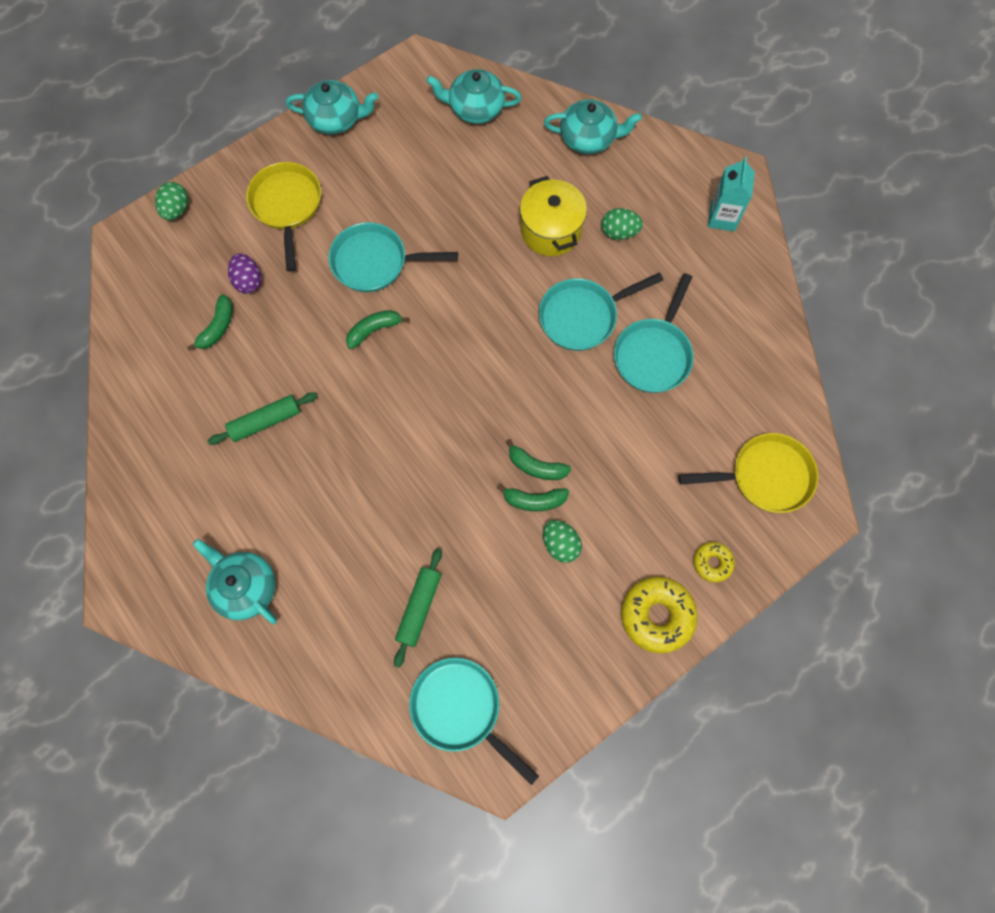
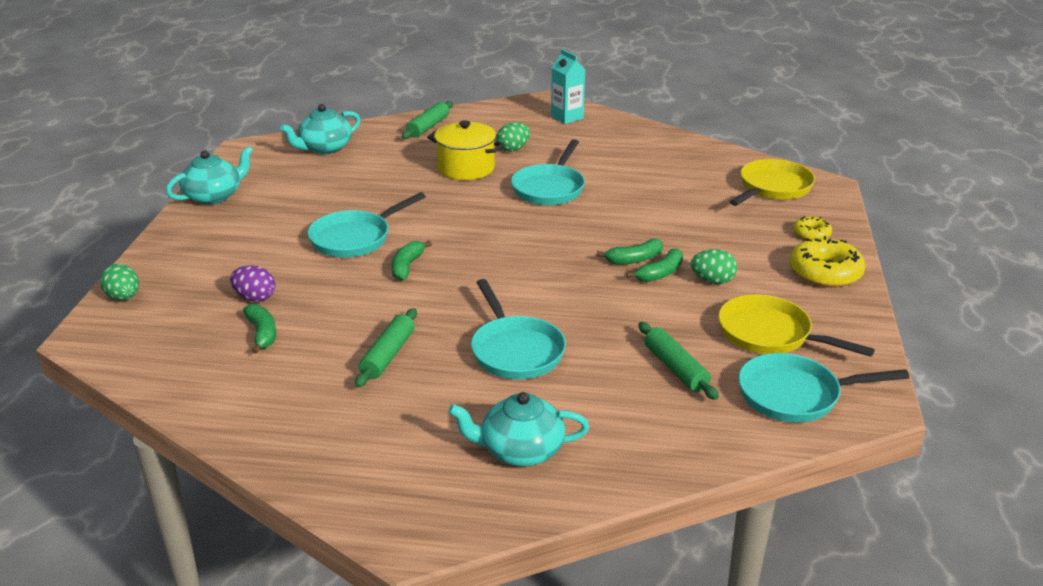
camera: 45 degrees left, 40 degrees down
yellow pan [246,162,321,271] -> yellow pan moved to [718,295,875,357]
turquoise teapot [544,99,642,154] -> green rolling pin [402,101,453,139]
turquoise pan [614,273,694,393] -> turquoise pan moved to [471,279,566,379]

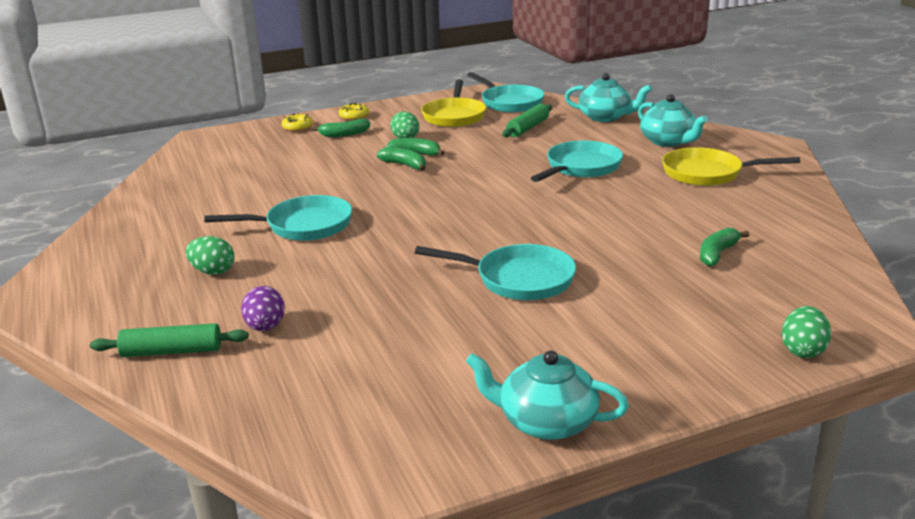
camera: 120 degrees left, 5 degrees down
purple egg [230,265,275,302] -> purple egg moved to [241,286,285,331]
turquoise teapot [280,104,361,154] -> turquoise teapot moved to [565,73,652,122]
green rolling pin [355,308,417,388] -> none
green banana [391,240,432,281] -> green banana moved to [312,119,370,137]
yellow pot [427,120,504,180] -> none
turquoise carton [551,49,585,124] -> none
yellow pan [729,159,815,206] -> yellow pan moved to [662,147,800,186]
yellow donut [790,236,865,287] -> yellow donut [339,103,369,120], size x0.55

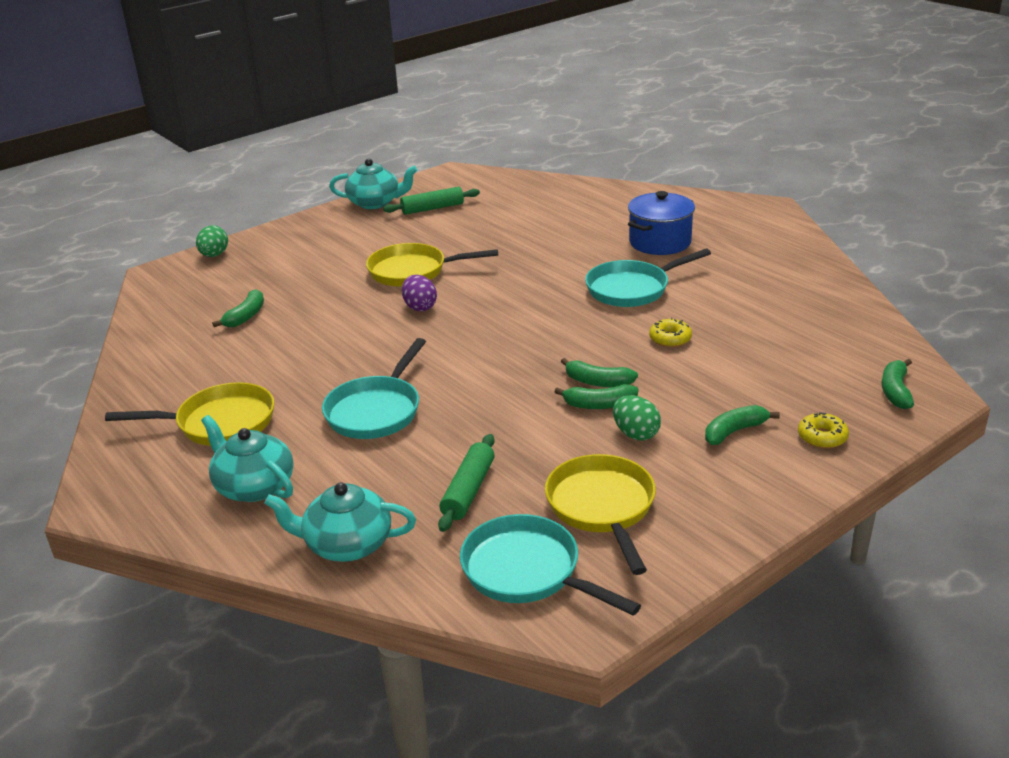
camera: 165 degrees right, 5 degrees up
green rolling pin [90,323,249,357] -> green rolling pin moved to [383,187,480,215]
green egg [186,236,235,275] -> blue pot [628,191,695,255]
purple egg [241,286,285,331] -> purple egg moved to [402,275,437,311]
yellow donut [339,103,369,120] -> yellow donut moved to [649,318,692,347]
turquoise pan [415,244,576,300] -> yellow pan [366,243,498,287]
none -> green banana [882,359,914,409]

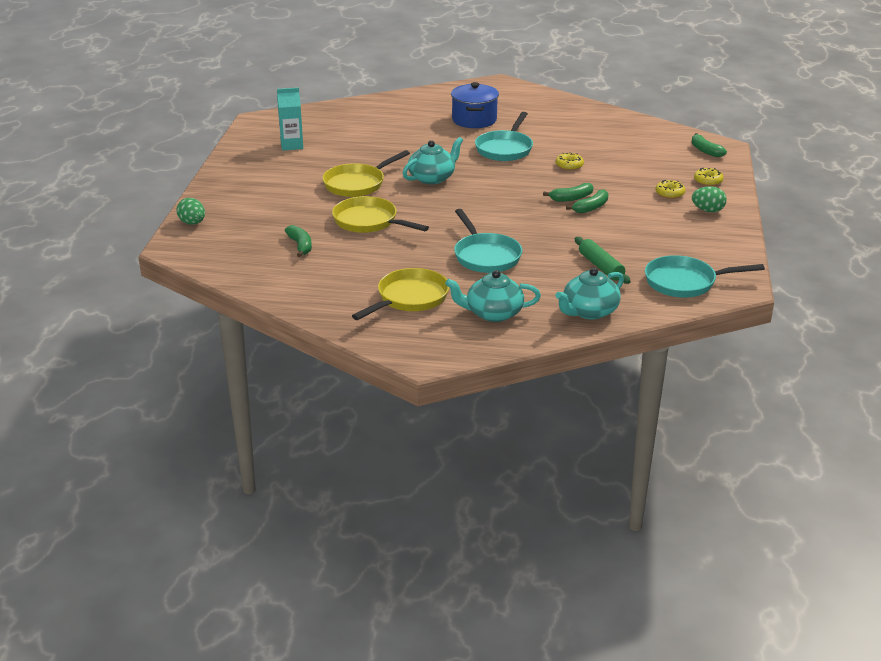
camera: 45 degrees left, 0 degrees up
turquoise teapot [329,158,417,209] -> turquoise teapot moved to [403,137,463,184]
green rolling pin [383,187,480,215] -> turquoise carton [277,88,303,151]
purple egg [402,275,437,311] -> none
yellow pan [545,454,656,575] -> yellow pan moved to [332,196,429,233]
green egg [613,396,661,440] -> green egg moved to [692,186,727,212]
green banana [705,405,780,445] -> yellow donut [655,180,685,199]

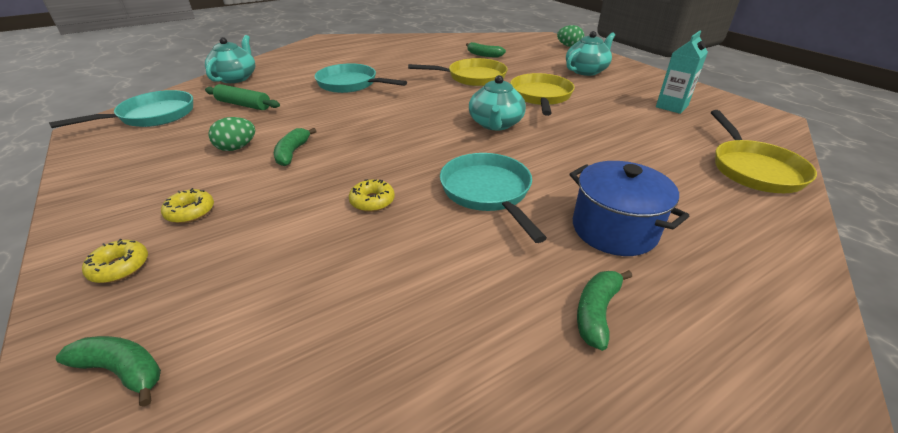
camera: 140 degrees right, 5 degrees up
yellow pan [352,268,449,320] -> yellow pan moved to [711,110,817,193]
turquoise teapot [445,270,541,322] -> turquoise teapot moved to [566,31,615,76]
green banana [543,183,594,202] -> green banana moved to [577,270,632,351]
green egg [692,186,727,212] -> green egg moved to [208,117,255,151]

